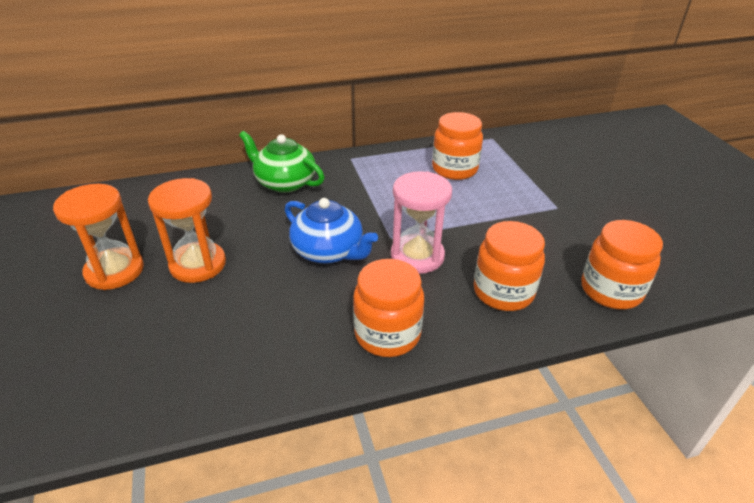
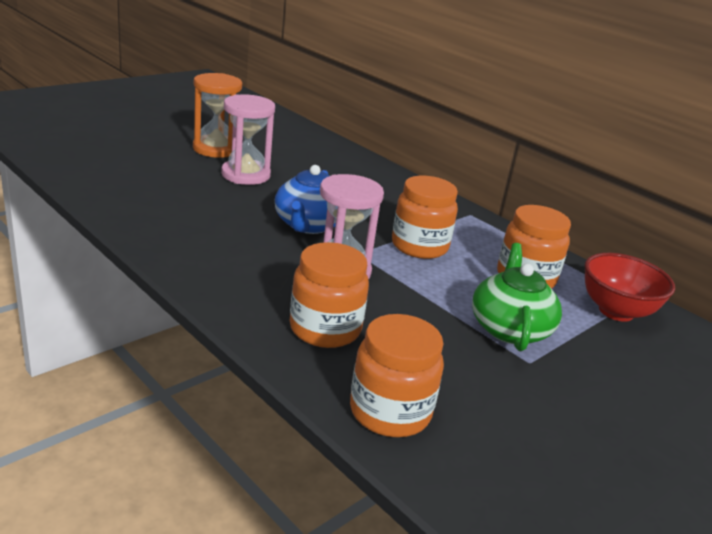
camera: 60 degrees right, 10 degrees down
orange hourglass [148,178,226,283] -> pink hourglass [221,94,275,185]
green teapot [239,131,325,193] -> green teapot moved to [472,243,562,351]
orange jar [353,259,424,357] -> orange jar moved to [392,176,458,259]
none -> red bowl [584,253,675,322]

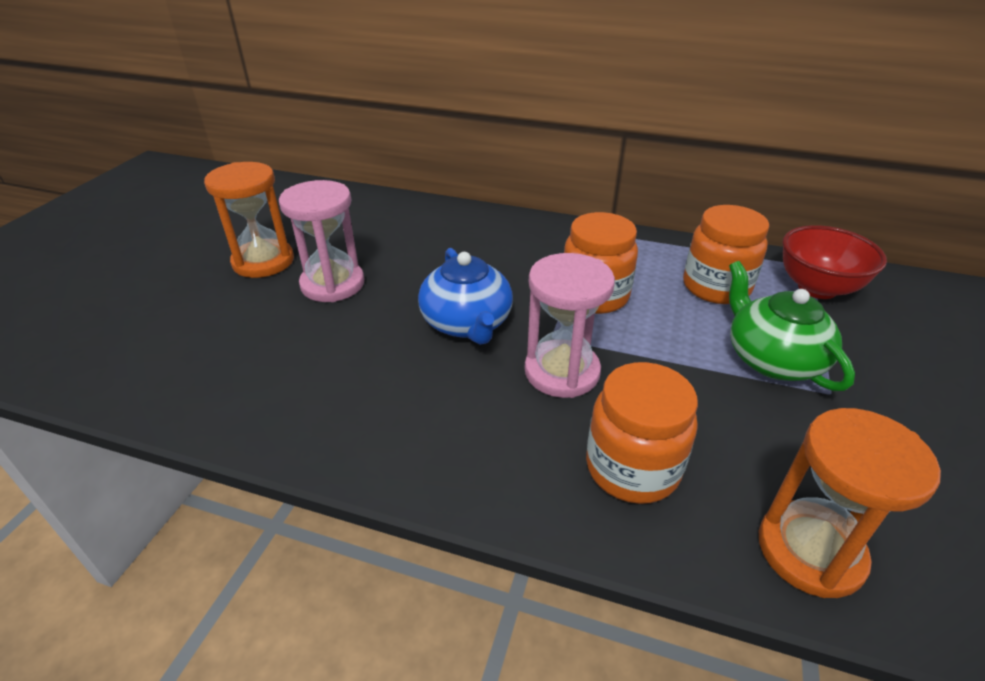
camera: 25 degrees left, 10 degrees up
orange jar [350,314,444,437] -> orange hourglass [759,408,941,598]

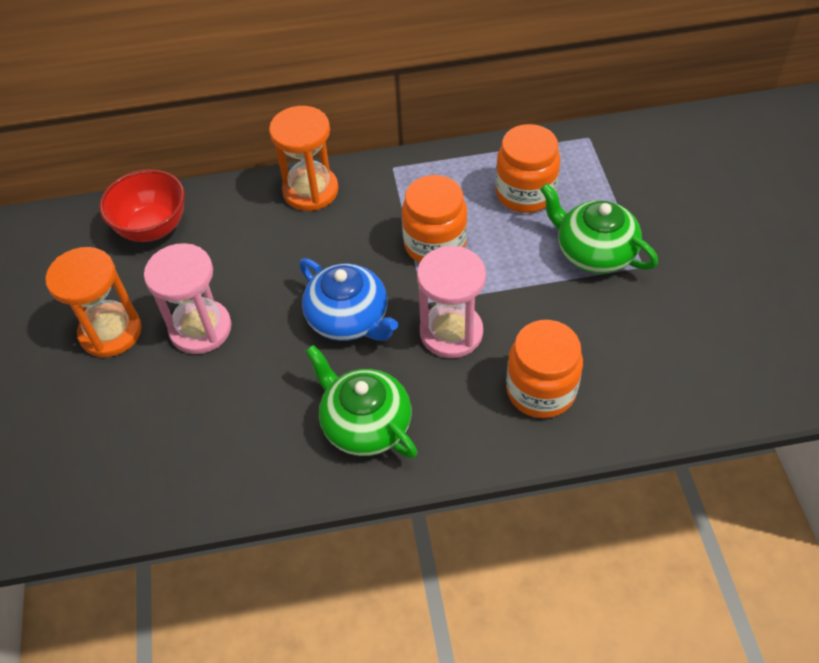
camera: 25 degrees left, 15 degrees up
orange hourglass [759,408,941,598] -> orange hourglass moved to [269,106,339,211]
red bowl [783,225,887,299] -> red bowl moved to [99,169,185,242]
none -> green teapot [306,345,417,459]

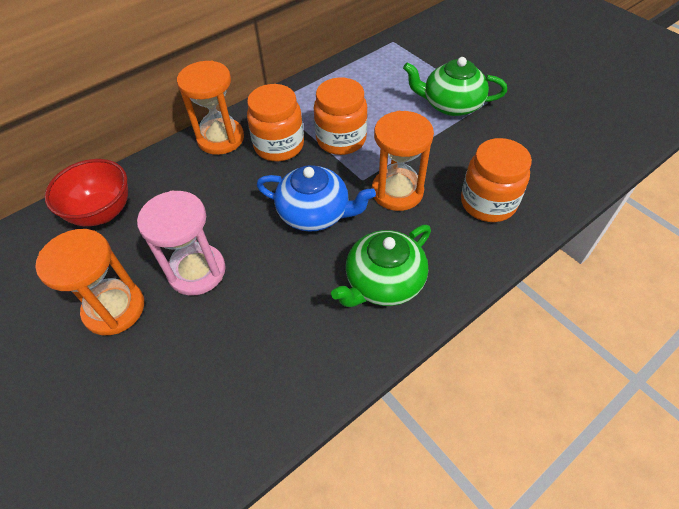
camera: 30 degrees left, 0 degrees up
green teapot [306,345,417,459] -> green teapot turned 60 degrees counterclockwise [331,225,431,307]
pink hourglass [417,246,486,358] -> orange hourglass [372,111,434,211]
orange jar [495,124,560,213] -> orange jar moved to [247,84,304,161]

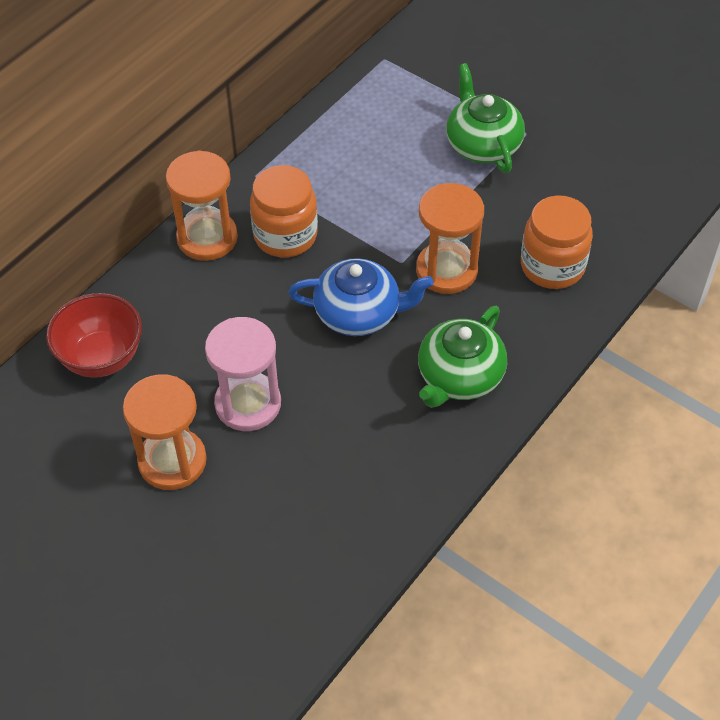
camera: 15 degrees left, 0 degrees up
orange jar [314,78,368,155] -> none
green teapot [403,57,507,116] -> green teapot turned 75 degrees clockwise [446,63,525,173]

